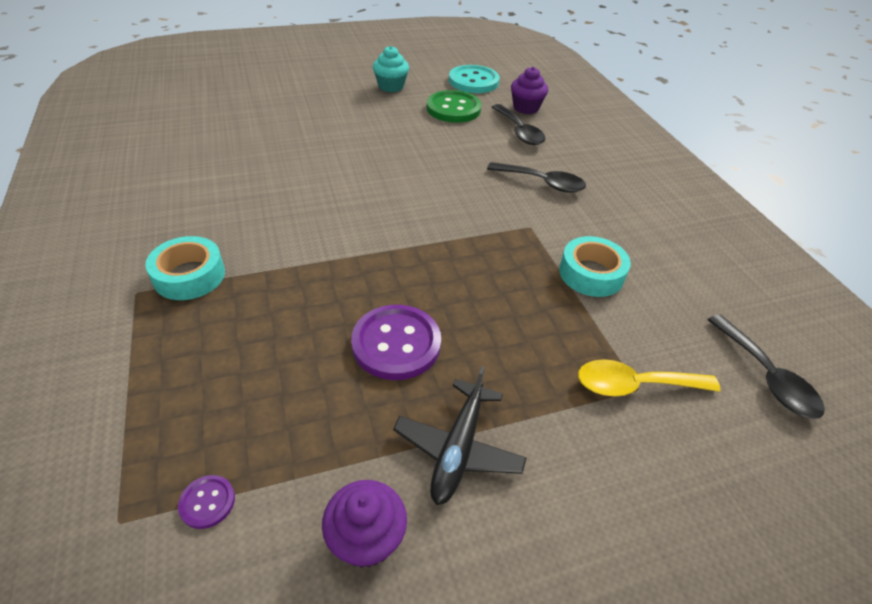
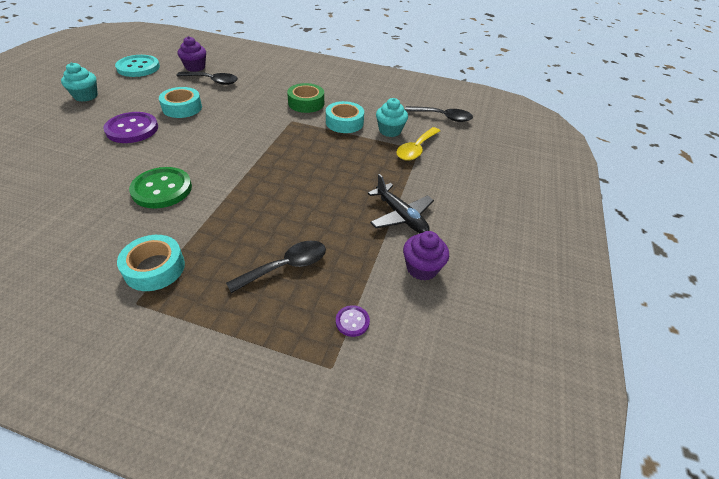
camera: 55 degrees left, 0 degrees up
purple button [351,305,441,380] -> purple button moved to [103,112,158,143]
green button [426,90,481,123] -> green button moved to [129,167,192,209]
black spoon [487,162,586,193] -> black spoon moved to [226,241,326,293]
none -> turquoise tape [159,87,202,118]
none -> green tape [287,83,324,113]
none -> turquoise cupcake [376,98,408,137]

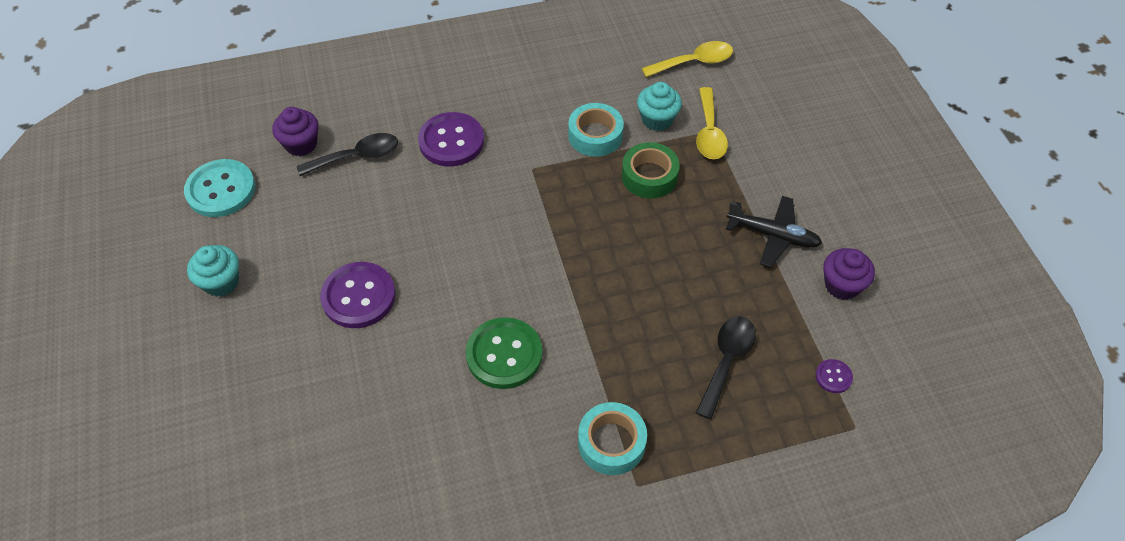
camera: 30 degrees left, 10 degrees up
turquoise tape [159,87,202,118] -> none
green tape [287,83,324,113] -> green tape moved to [622,142,680,199]
black spoon [405,106,473,122] -> yellow spoon [642,41,733,77]
none -> purple button [418,112,484,166]

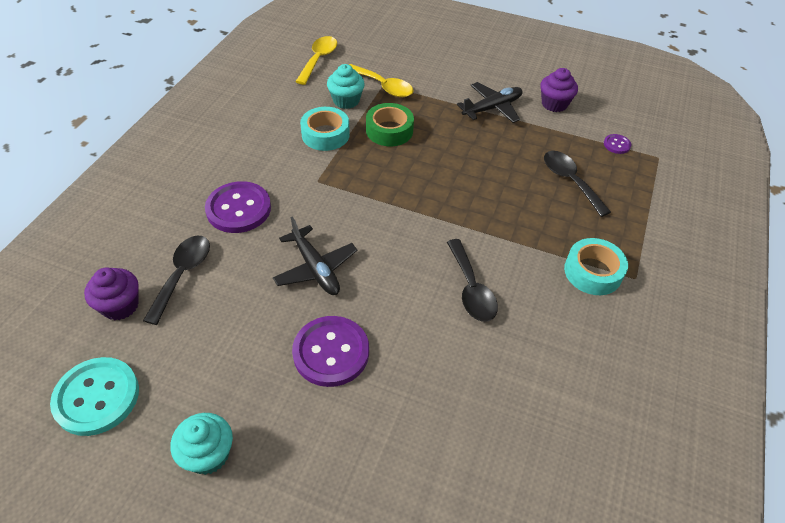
camera: 55 degrees left, 5 degrees down
green button [466,317,543,389] -> black spoon [447,239,498,321]
none -> black plane [273,217,357,295]

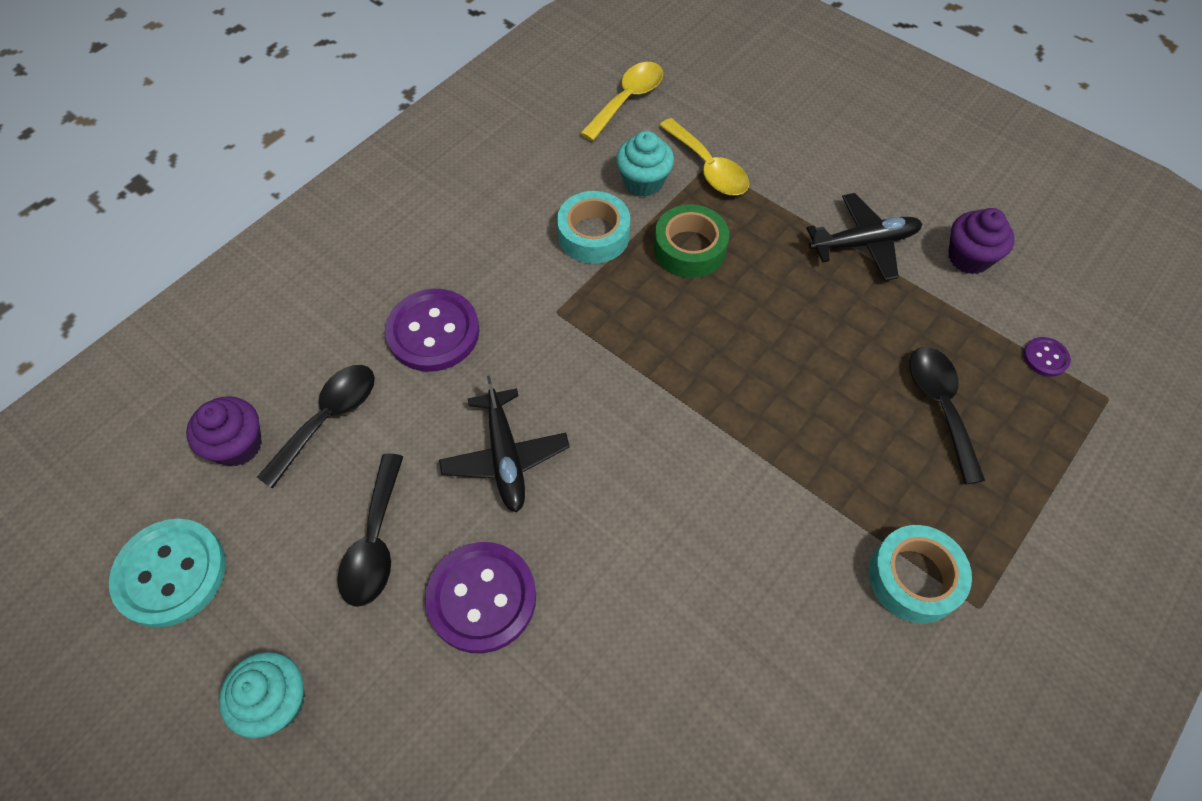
camera: 20 degrees right, 10 degrees up
black spoon [447,239,498,321] -> black spoon moved to [337,454,403,607]

